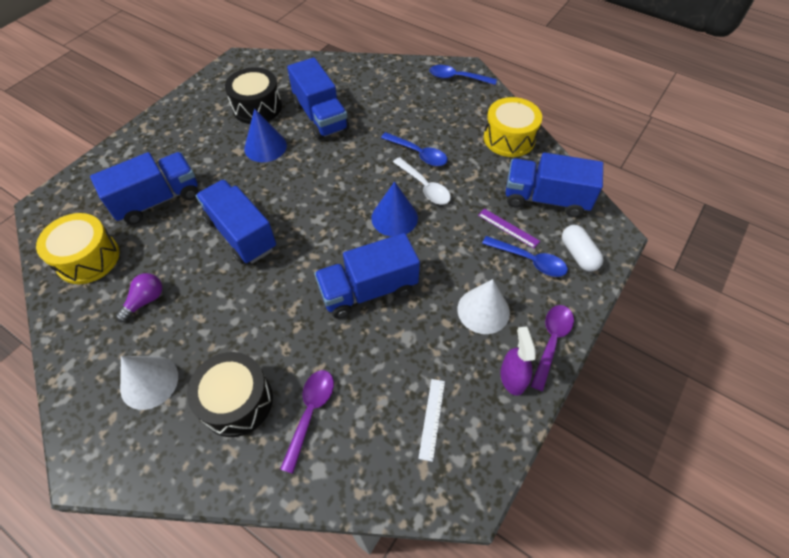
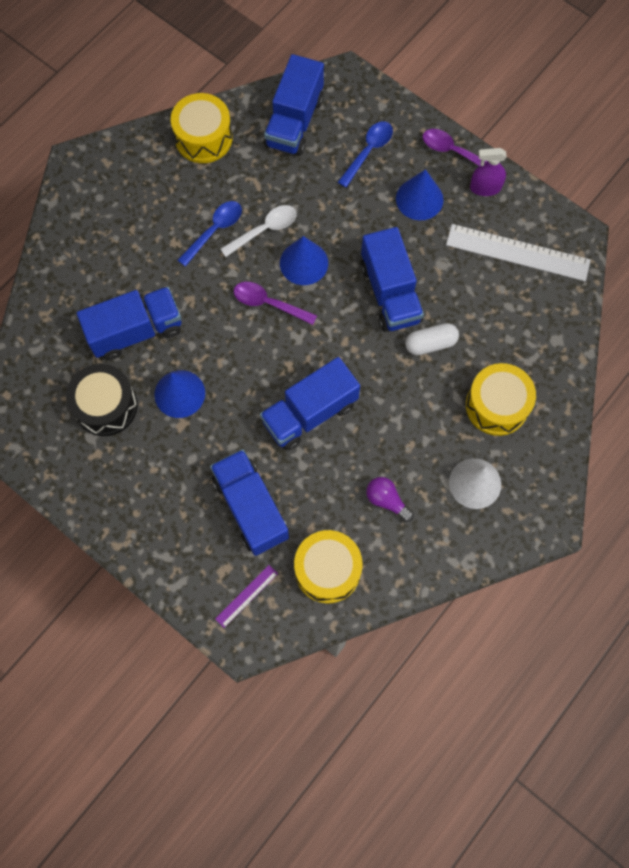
camera: 85 degrees left, 15 degrees up
black drum [187,352,273,437] -> yellow drum [466,363,536,436]
purple spoon [280,370,334,474] -> purple spoon moved to [234,282,317,325]
white ruler [418,379,445,462] -> white ruler [446,224,591,281], size x2.09
blue spoon [430,65,497,85] -> none
white cone [457,279,510,334] -> blue cone [396,169,444,220]
purple ruler [478,209,540,248] -> purple ruler moved to [215,565,278,628]
white capsule [562,225,603,272] -> white capsule moved to [405,323,459,355]

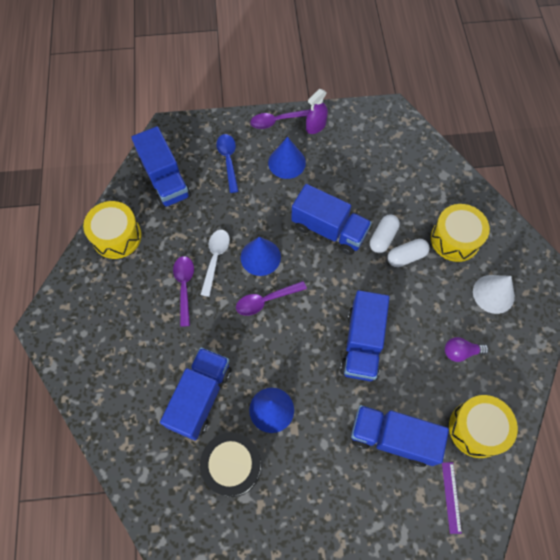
camera: 45 degrees left, 5 degrees down
blue spoon [178,201,242,267] -> purple spoon [173,256,194,327]
white ruler [446,224,591,281] -> none
none -> white capsule [387,239,430,267]

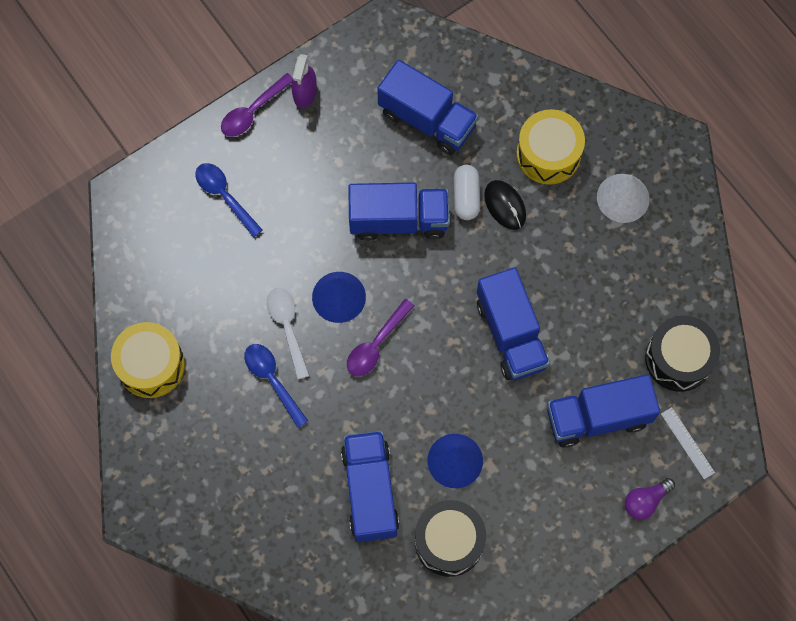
camera: 30 degrees left, 5 degrees up
blue truck [131,126,191,208] -> blue truck moved to [377,60,479,155]
purple spoon [173,256,194,327] -> blue spoon [244,344,308,428]
blue cone [268,137,306,179] -> none
white capsule [387,239,430,267] -> black mouse [484,180,526,230]
purple ruler [442,462,462,534] -> white ruler [661,407,715,479]
purple light bulb [445,337,489,362] -> purple light bulb moved to [625,478,675,520]
yellow drum [449,395,518,458] -> black drum [645,316,720,392]

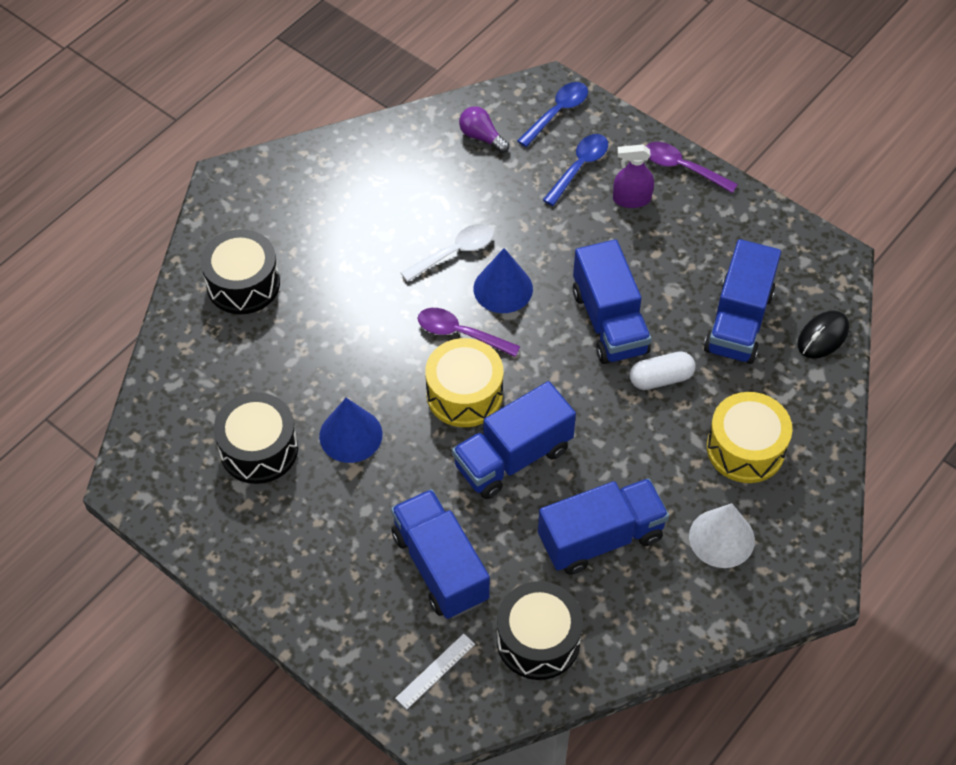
camera: 75 degrees right, 15 degrees down
yellow drum [111,322,185,398] -> yellow drum moved to [425,338,503,427]
blue spoon [244,344,308,428] -> blue spoon moved to [517,82,588,147]
purple spray bottle [292,54,317,108] -> purple spray bottle moved to [613,144,654,208]
blue truck [341,431,399,542] -> blue truck moved to [538,478,669,575]
black mouse [484,180,526,230] -> black mouse moved to [798,310,849,359]
purple light bulb [625,478,675,520] -> purple light bulb moved to [459,106,509,153]
none -> black drum [201,229,280,314]

